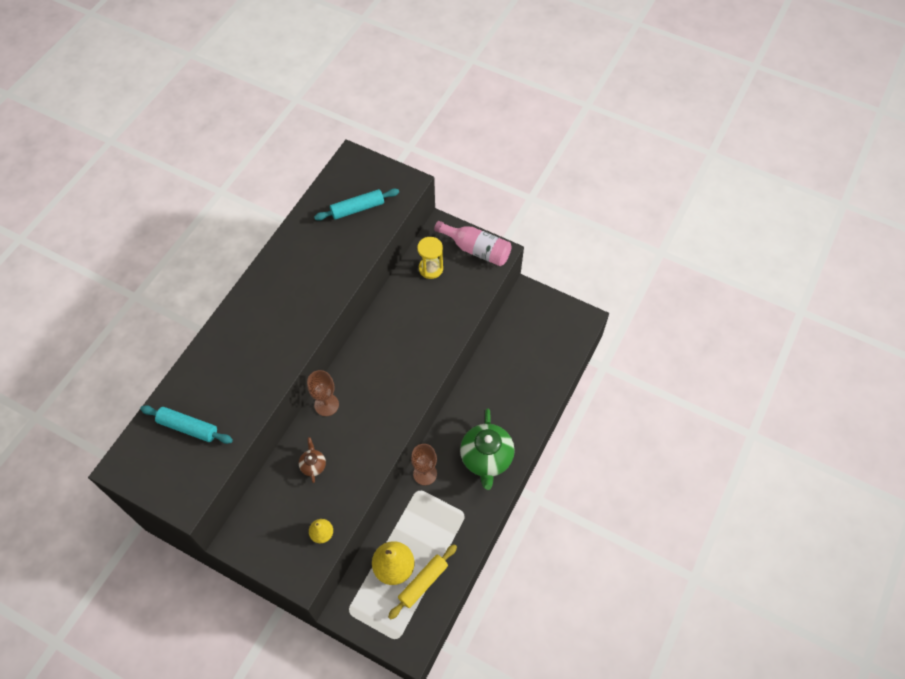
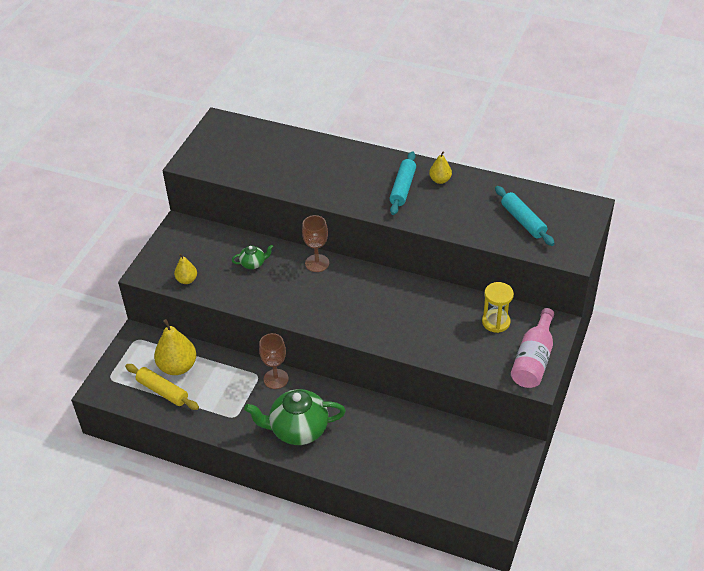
camera: 85 degrees right, 15 degrees down
turquoise rolling pin [140,405,233,444] -> turquoise rolling pin moved to [389,151,416,215]
brown teapot [299,437,326,483] -> green teapot [232,245,273,269]
none -> yellow pear [429,152,452,184]

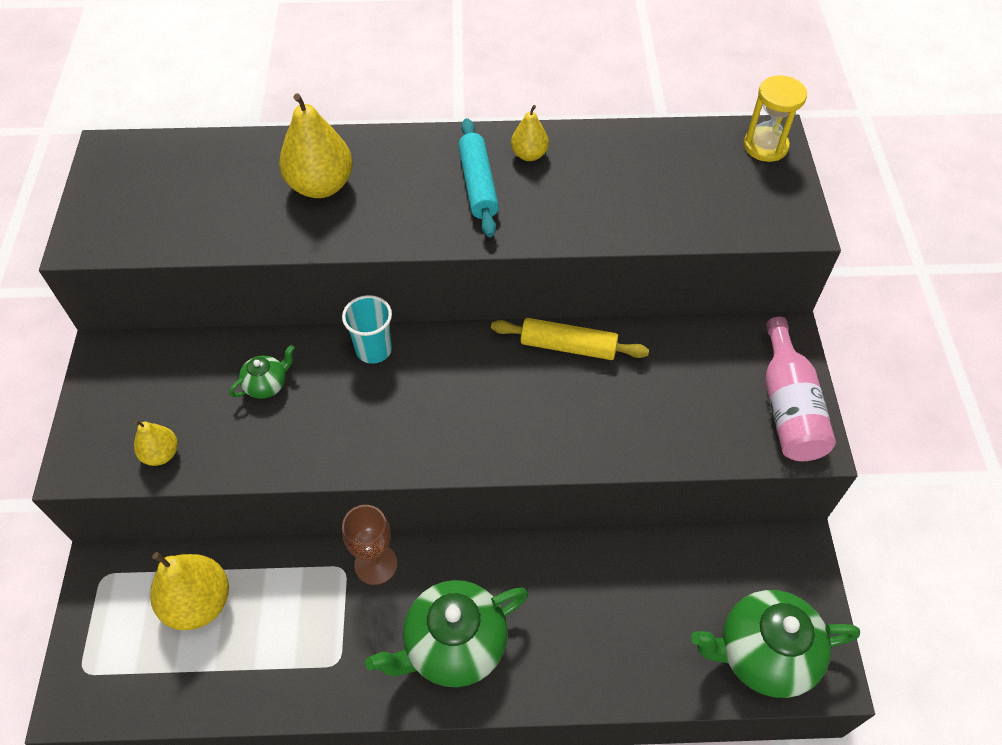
camera: 25 degrees left, 10 degrees up
yellow rolling pin [125,364,199,410] -> yellow rolling pin moved to [491,318,649,360]
brown goblet [302,215,329,272] -> turquoise cup [342,295,392,364]
yellow hourglass [482,282,514,333] -> yellow hourglass moved to [744,75,807,162]
turquoise rolling pin [495,186,555,246] -> none
none -> yellow pear [279,93,353,198]
none -> green teapot [691,590,860,698]

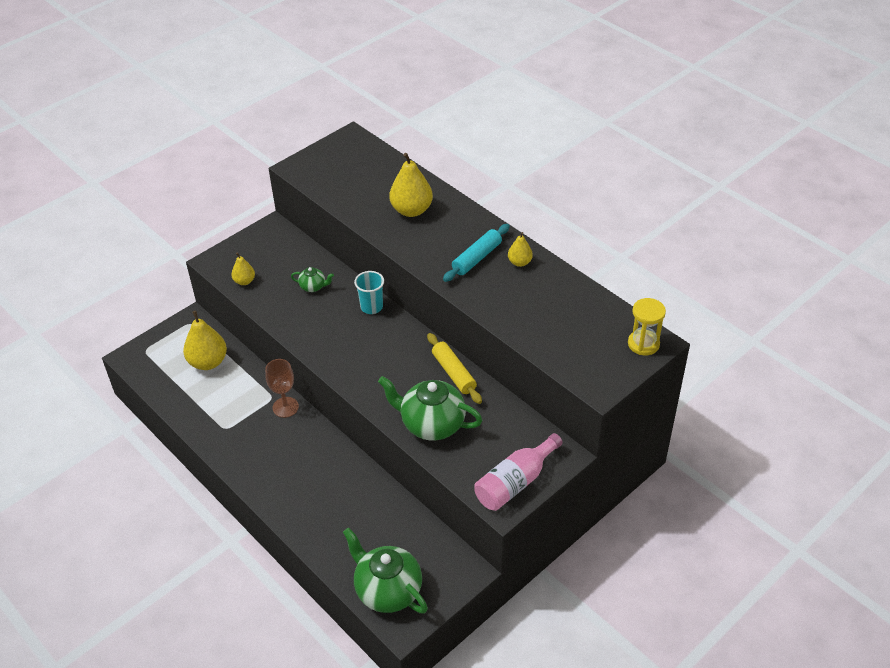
camera: 50 degrees right, 10 degrees down
green teapot [365,580,528,687] -> green teapot moved to [378,376,482,440]

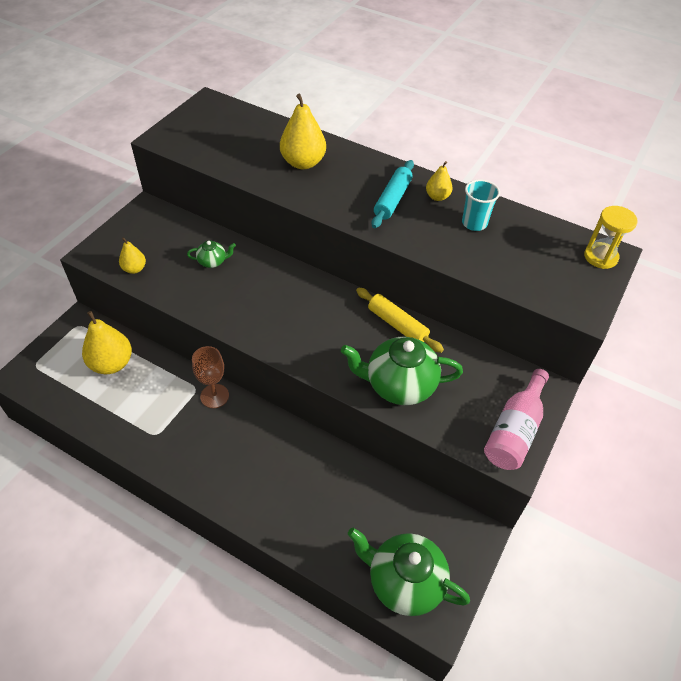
camera: 20 degrees left, 5 degrees up
turquoise cup [354,271,384,314] -> turquoise cup moved to [462,179,500,231]

